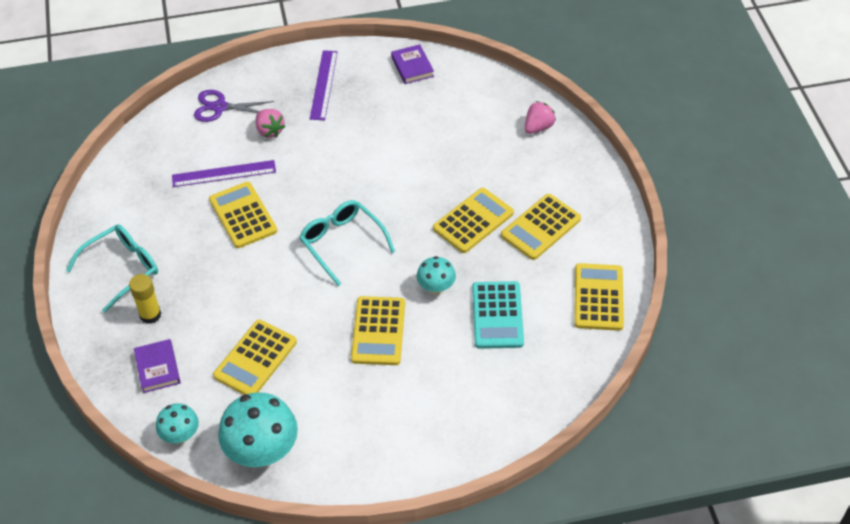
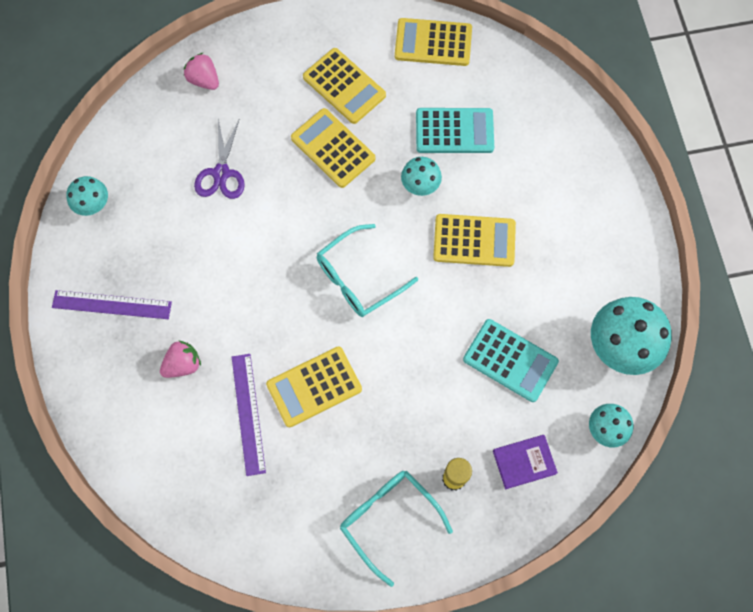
camera: 90 degrees left, 20 degrees up
purple scissors [194,90,274,122] -> purple scissors moved to [194,120,245,199]
yellow calculator [213,319,297,395] -> turquoise calculator [463,319,559,402]
purple book [391,44,434,84] -> turquoise mushroom [66,176,108,216]

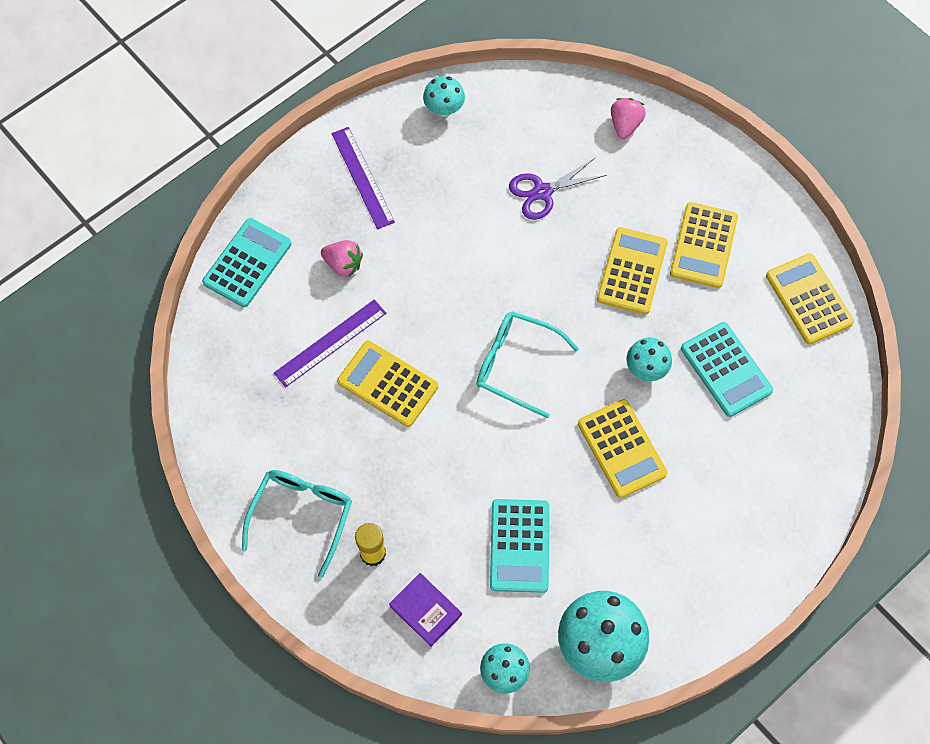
camera: 60 degrees right, 5 degrees down
none -> turquoise calculator [202,218,292,307]

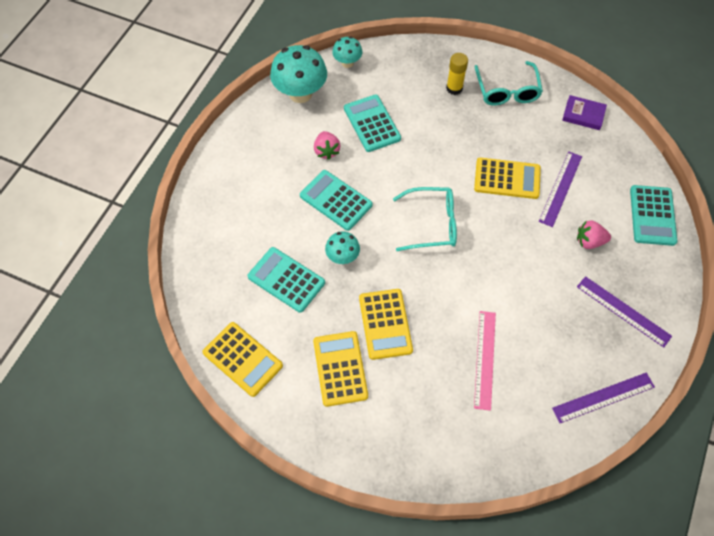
camera: 155 degrees right, 5 degrees down
purple book [389,573,462,647] -> purple book moved to [562,95,607,130]
turquoise mushroom [423,76,465,117] -> purple ruler [552,372,655,423]
purple scissors [509,158,607,220] -> pink ruler [474,311,496,411]
yellow calculator [578,399,667,498] -> turquoise calculator [300,170,373,231]
pink strawberry [611,98,646,139] -> pink strawberry moved to [314,131,340,160]

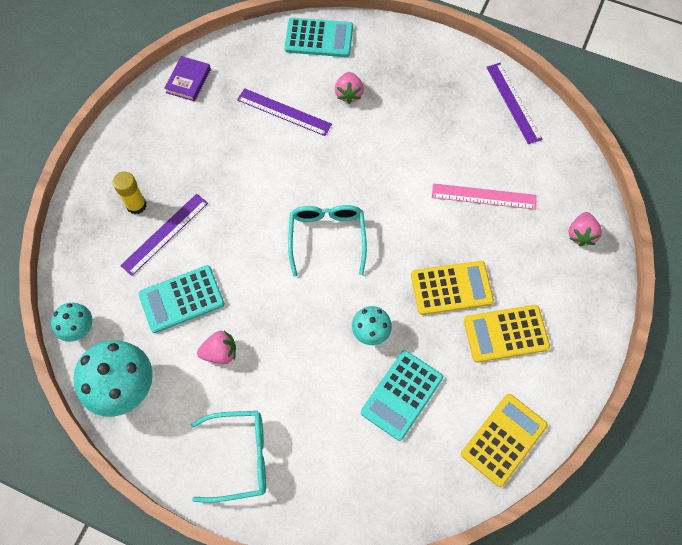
camera: 90 degrees left, 5 degrees up
turquoise calculator [300,170,373,231] -> none
turquoise glasses [474,61,543,106] -> turquoise glasses moved to [191,411,266,503]
yellow calculator [474,157,541,199] -> none
purple ruler [577,276,672,348] -> purple ruler moved to [120,194,208,276]
none -> pink strawberry [568,212,602,246]

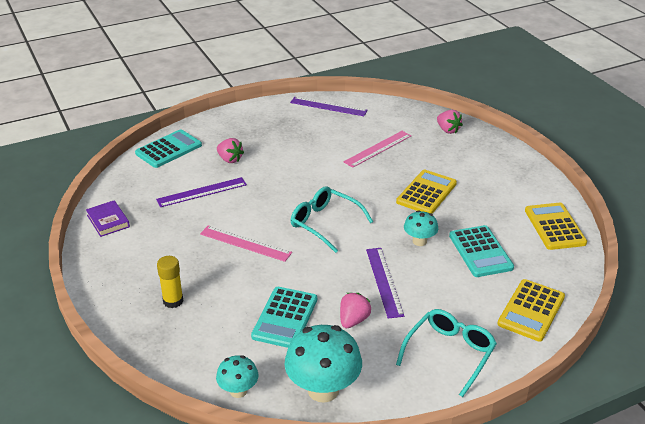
camera: 50 degrees left, 30 degrees down
purple ruler [120,194,208,276] -> purple ruler moved to [366,248,404,319]
yellow calculator [464,305,550,363] -> yellow calculator moved to [497,279,565,342]
none -> pink ruler [200,225,292,262]

